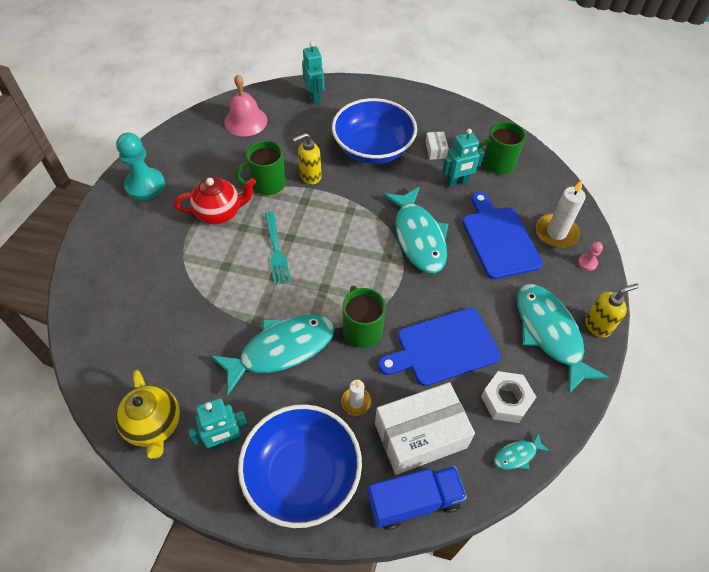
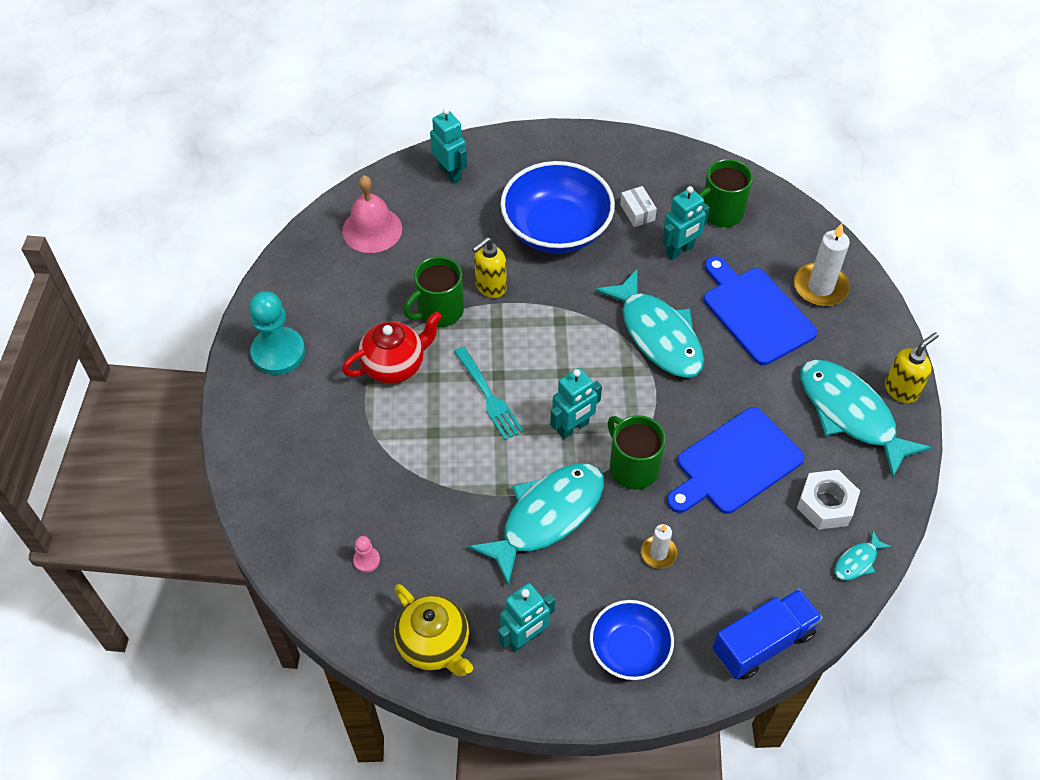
camera: 15 degrees left, 0 degrees up
blue bowl [238,404,362,528] -> blue bowl [590,600,674,680], size x0.60
white box [375,382,475,475] -> none
pink pawn [578,242,603,271] -> pink pawn moved to [353,536,380,573]
none -> turquoise robot [550,368,602,439]

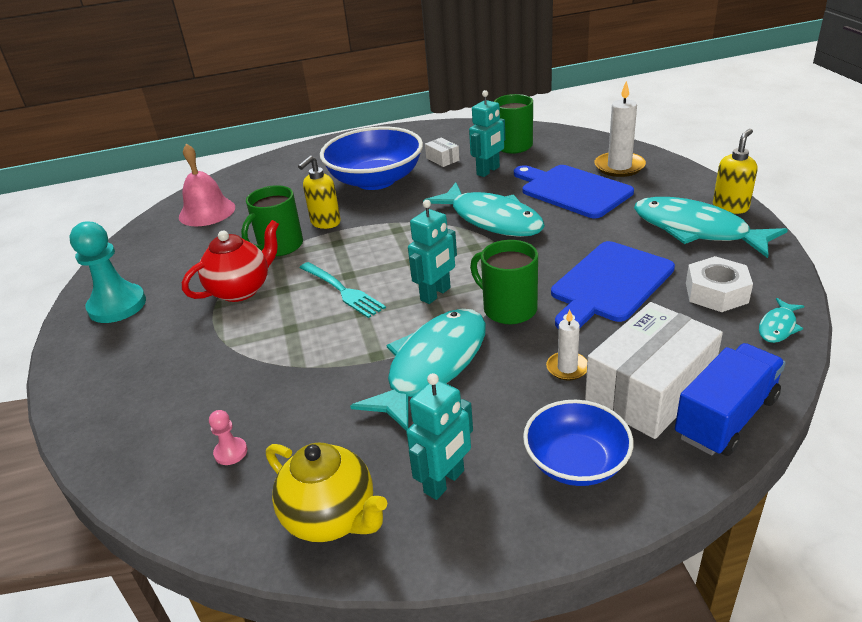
camera: 10 degrees left, 20 degrees down
turquoise robot [430,108,467,184] -> none
none -> white box [585,302,723,439]

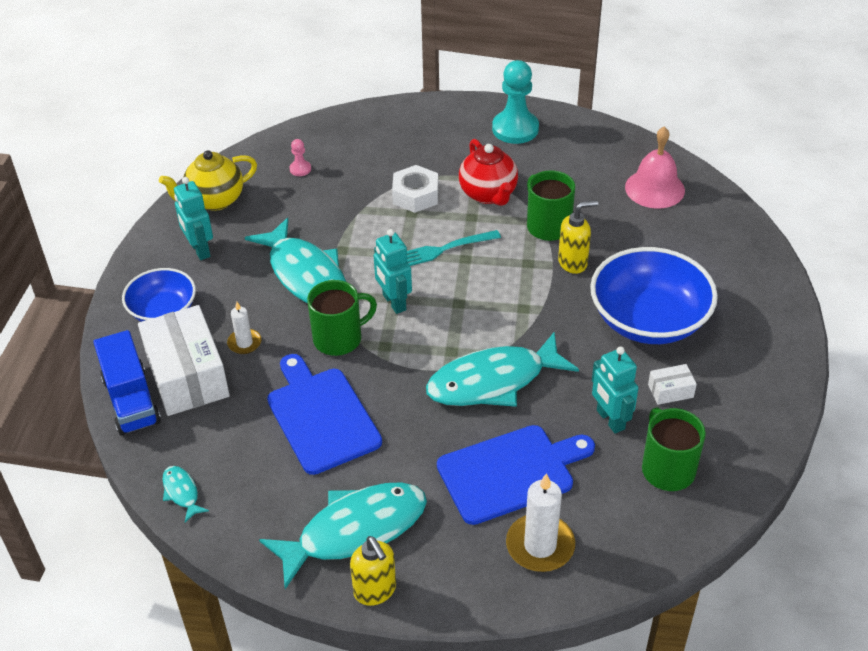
camera: 110 degrees right, 10 degrees up
yellow soap dispenser [298,155,341,229] -> yellow soap dispenser turned 105 degrees clockwise [558,200,598,274]
white nut [686,256,753,312] -> white nut moved to [392,165,438,213]

